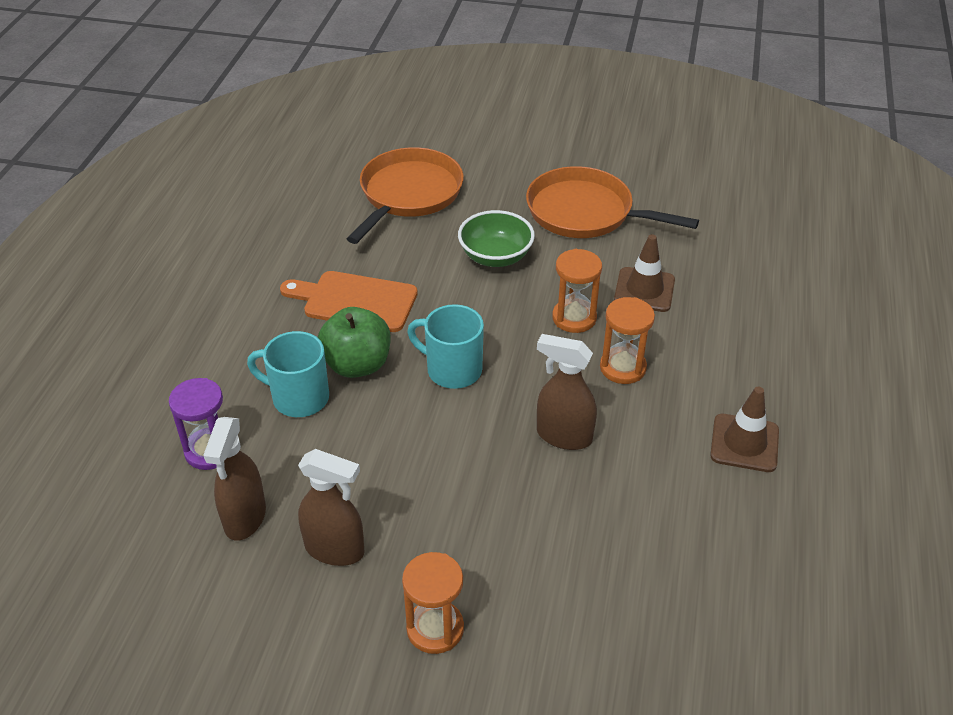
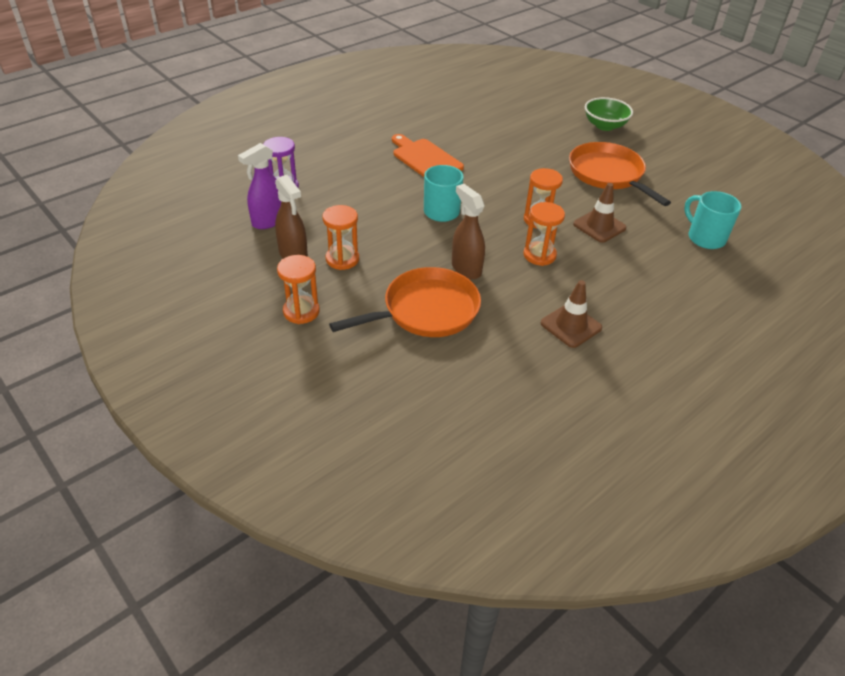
camera: 35 degrees right, 0 degrees up
brown spray bottle [203,417,266,541] -> purple spray bottle [238,143,281,229]
turquoise mug [247,331,329,417] -> turquoise mug moved to [684,191,742,249]
green apple [318,307,391,378] -> none
orange pan [347,147,464,244] -> orange pan moved to [329,267,481,337]
green bowl [458,210,535,267] -> green bowl moved to [585,97,633,131]
none -> orange hourglass [323,205,359,270]

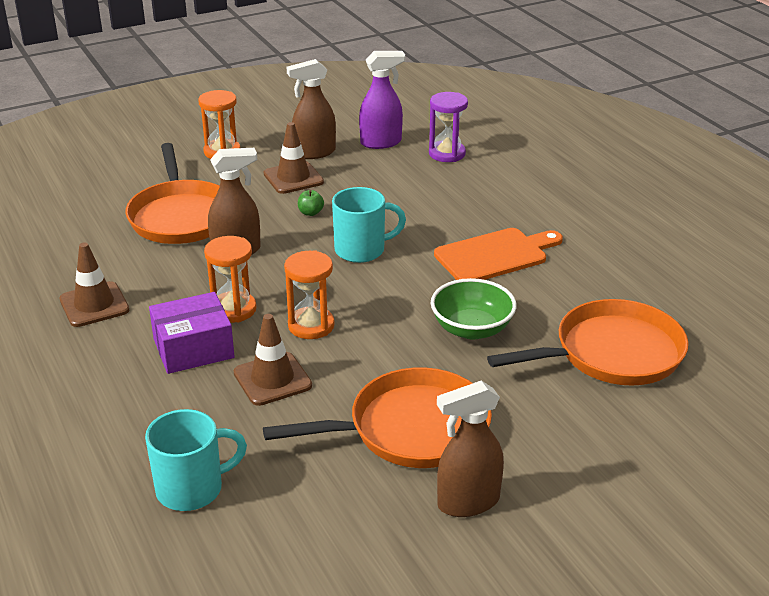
camera: 105 degrees right, 10 degrees down
purple spray bottle [238,143,281,229] -> purple spray bottle turned 105 degrees clockwise [359,51,405,149]
orange hourglass [323,205,359,270] -> brown traffic cone [264,122,324,194]
green bowl [585,97,633,131] -> green bowl moved to [431,278,516,340]
none -> purple box [149,292,235,374]
none -> green apple [298,190,324,216]
none -> brown spray bottle [437,381,504,517]
none -> orange pan [487,299,688,386]

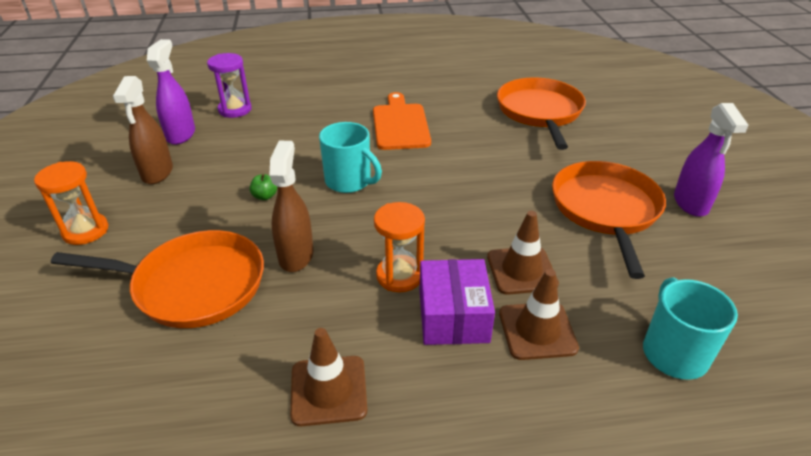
camera: 70 degrees left, 5 degrees up
brown traffic cone [264,122,324,194] -> brown traffic cone moved to [499,269,579,360]
orange hourglass [284,250,335,339] -> none
turquoise mug [332,187,406,263] -> turquoise mug turned 120 degrees clockwise [319,122,382,193]
green bowl [431,278,516,340] -> none
brown spray bottle [437,381,504,517] -> purple spray bottle [674,103,749,217]

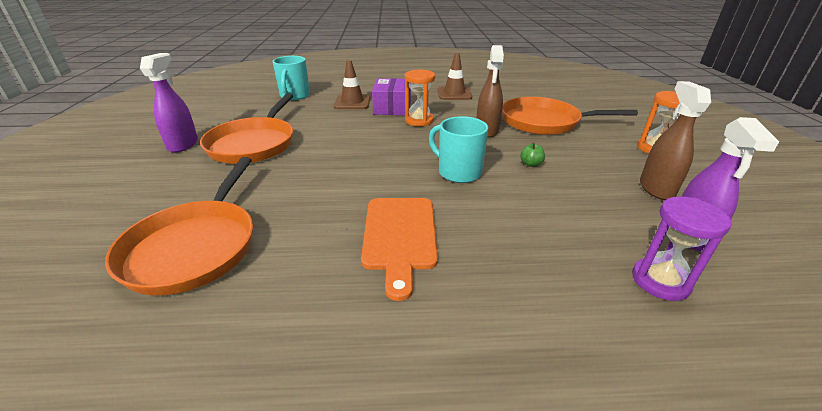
camera: 175 degrees left, 5 degrees down
brown traffic cone [487,211,559,295] -> none

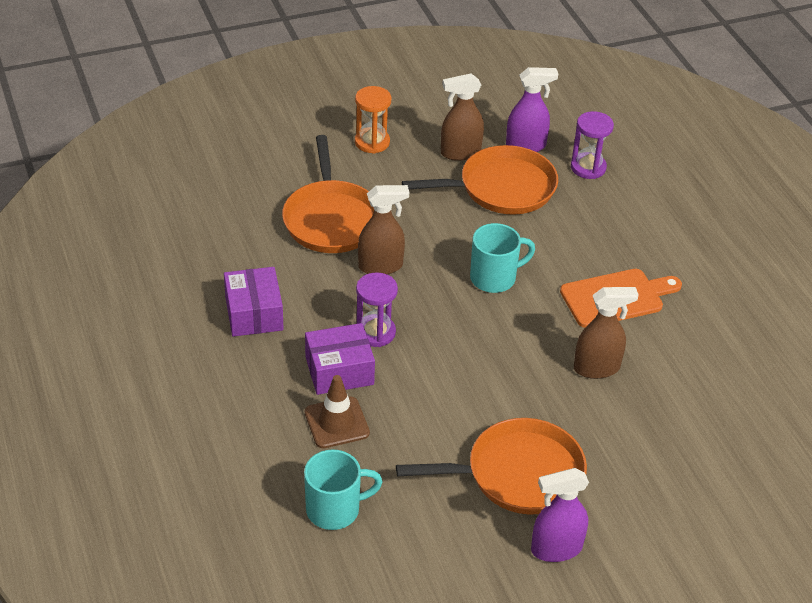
camera: 110 degrees left, 10 degrees up
orange pan [105,157,253,295] -> orange pan moved to [402,145,558,215]
orange hourglass [405,70,435,126] -> purple hourglass [356,272,398,347]
turquoise mug [429,116,488,183] -> turquoise mug turned 135 degrees counterclockwise [470,223,535,293]
brown traffic cone [438,53,472,100] -> purple box [224,267,284,337]
green apple [520,143,545,167] -> none
none -> brown spray bottle [574,287,639,379]

